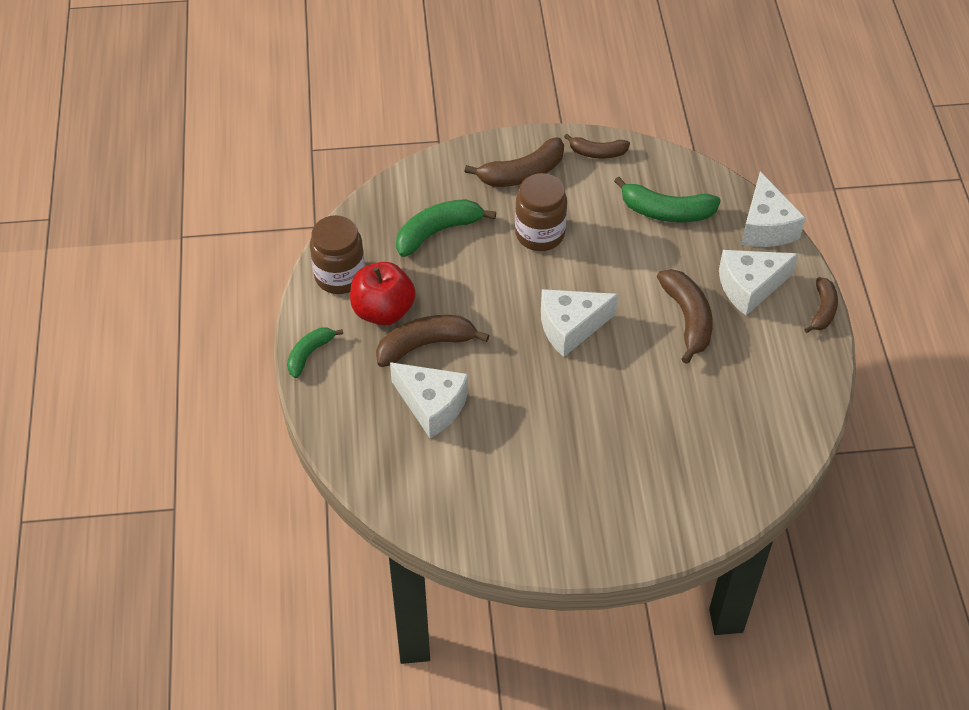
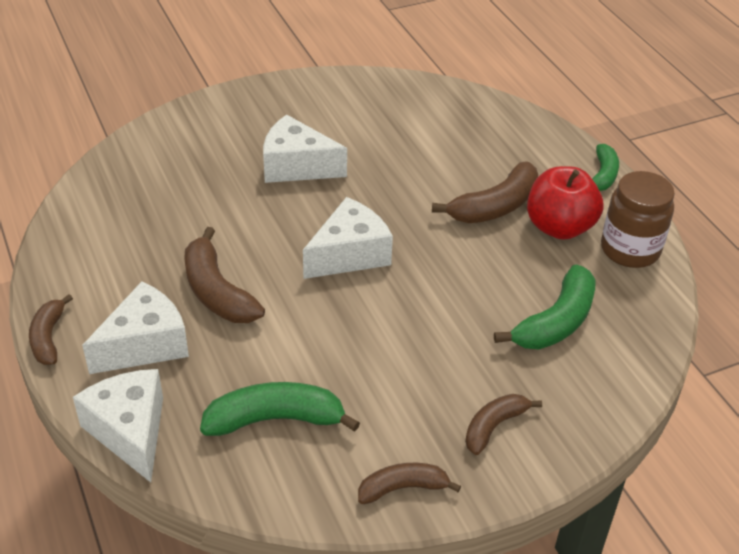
camera: 160 degrees right, 10 degrees down
white cheese [390,362,468,438] -> white cheese moved to [263,114,347,183]
brown banana [465,137,564,187] -> brown banana [465,394,542,455], size x0.63
brown jar [515,173,567,251] -> none

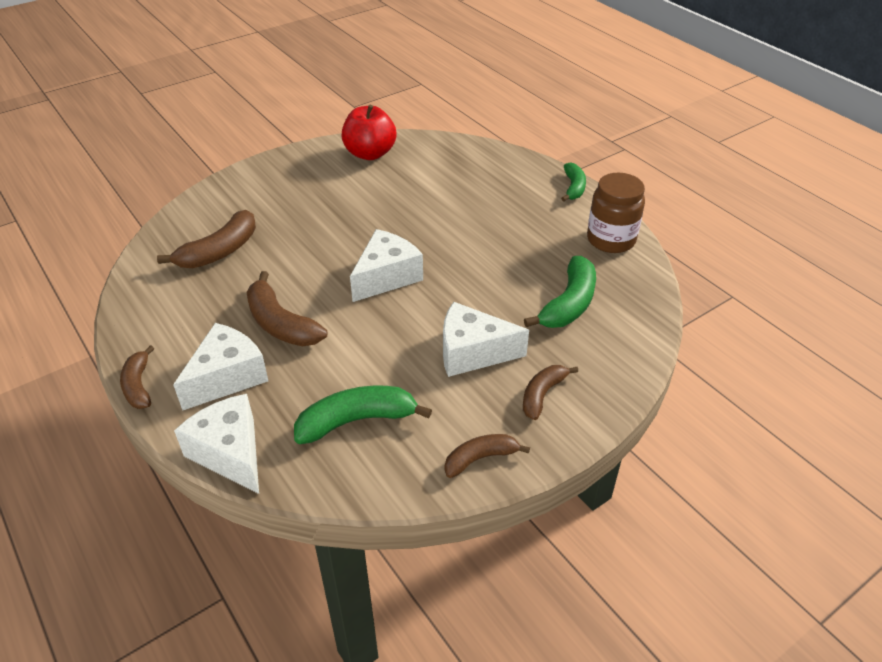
camera: 10 degrees left, 0 degrees up
white cheese [263,114,347,183] -> white cheese moved to [443,302,529,377]
brown banana [432,161,538,223] -> brown banana moved to [157,210,256,268]
red apple [527,166,603,240] -> red apple moved to [342,105,396,160]

